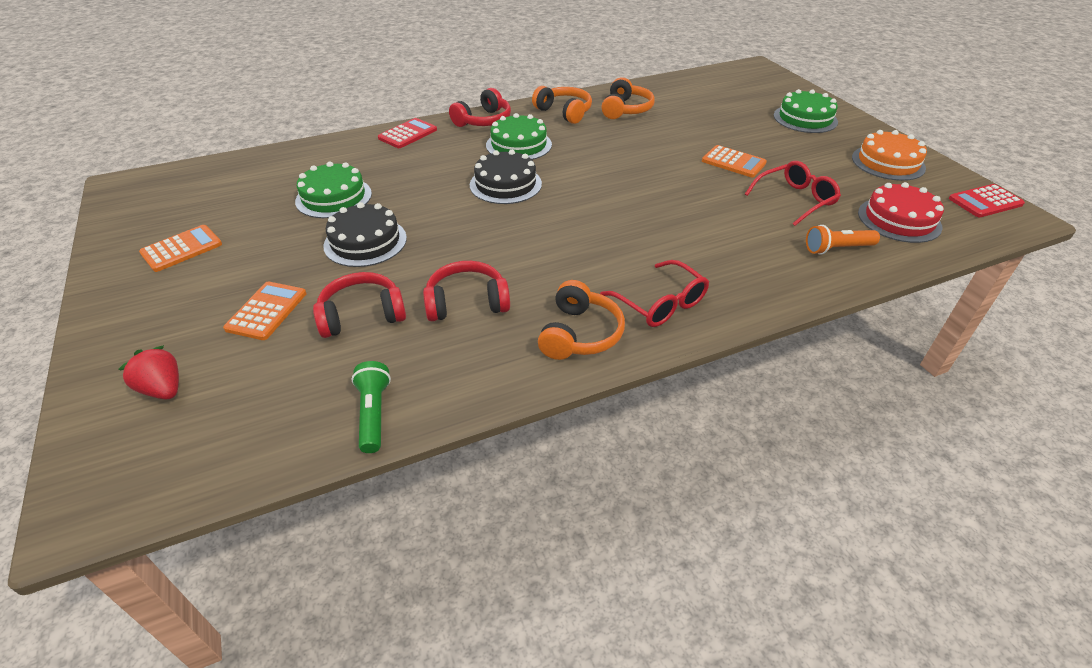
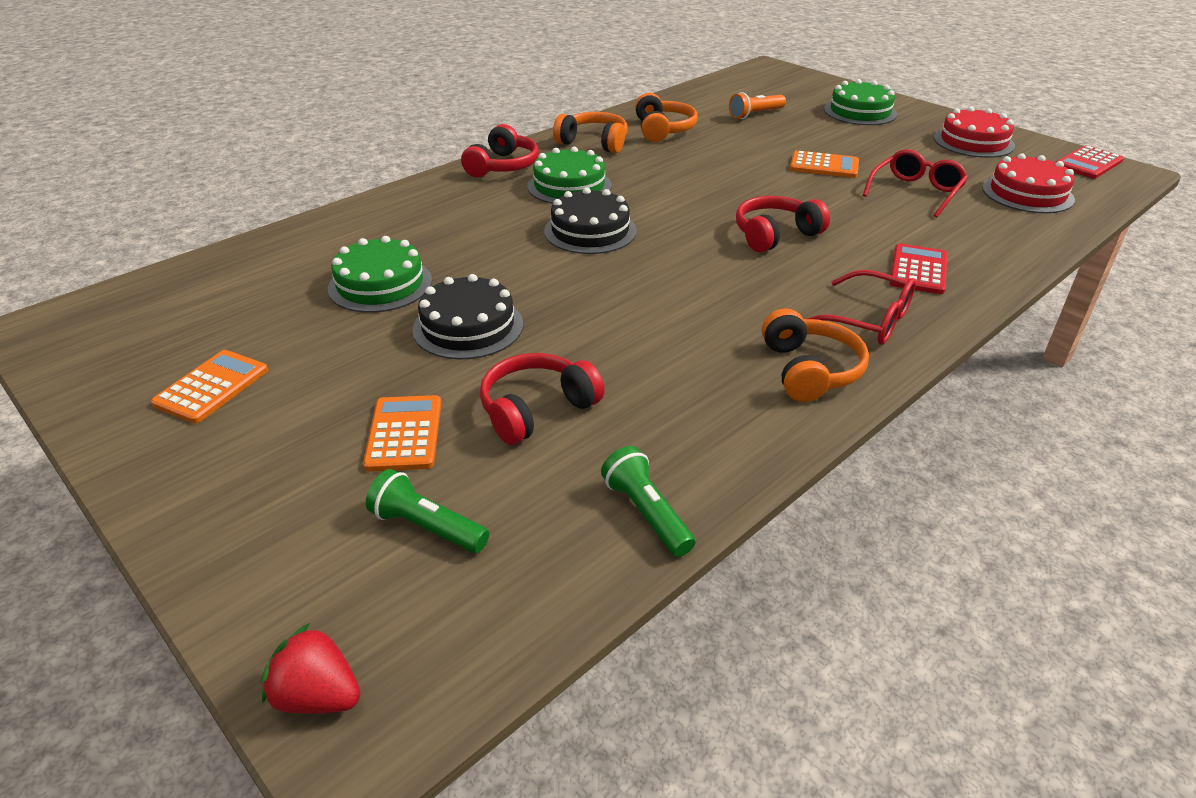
camera: 20 degrees left, 5 degrees down
red strawberry [118,345,179,400] -> red strawberry moved to [261,623,361,714]
red calculator [378,118,437,148] -> red calculator moved to [889,243,947,294]
red headphones [423,261,510,321] -> red headphones moved to [736,196,830,252]
orange flashlight [806,225,880,255] -> orange flashlight moved to [729,92,786,119]
orange cake [852,130,927,181] -> red cake [934,106,1015,158]
none -> green flashlight [366,469,489,553]

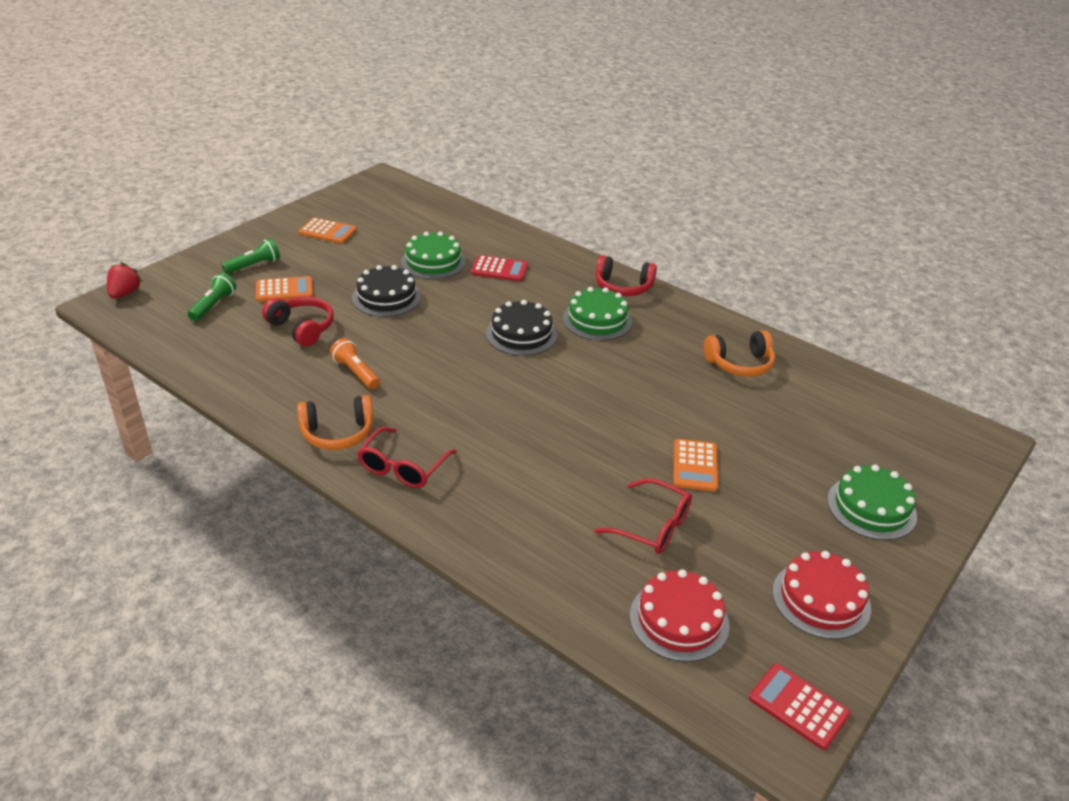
camera: 80 degrees right, 0 degrees up
orange headphones [553,112,628,153] -> none
green flashlight [601,446,695,557] -> green flashlight moved to [221,238,280,274]
orange flashlight [729,92,786,119] -> orange flashlight moved to [330,338,380,389]
red headphones [736,196,830,252] -> none
red calculator [889,243,947,294] -> red calculator moved to [471,255,528,281]

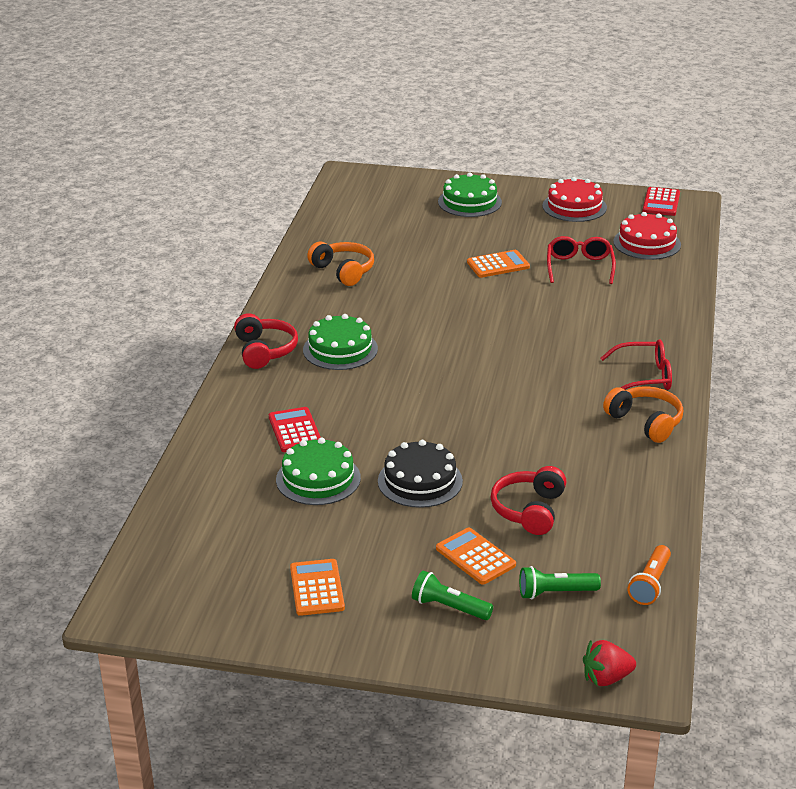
camera: 115 degrees left, 5 degrees down
orange flashlight [330,338,380,389] -> orange flashlight moved to [628,545,671,605]
black cake [486,300,557,356] -> none

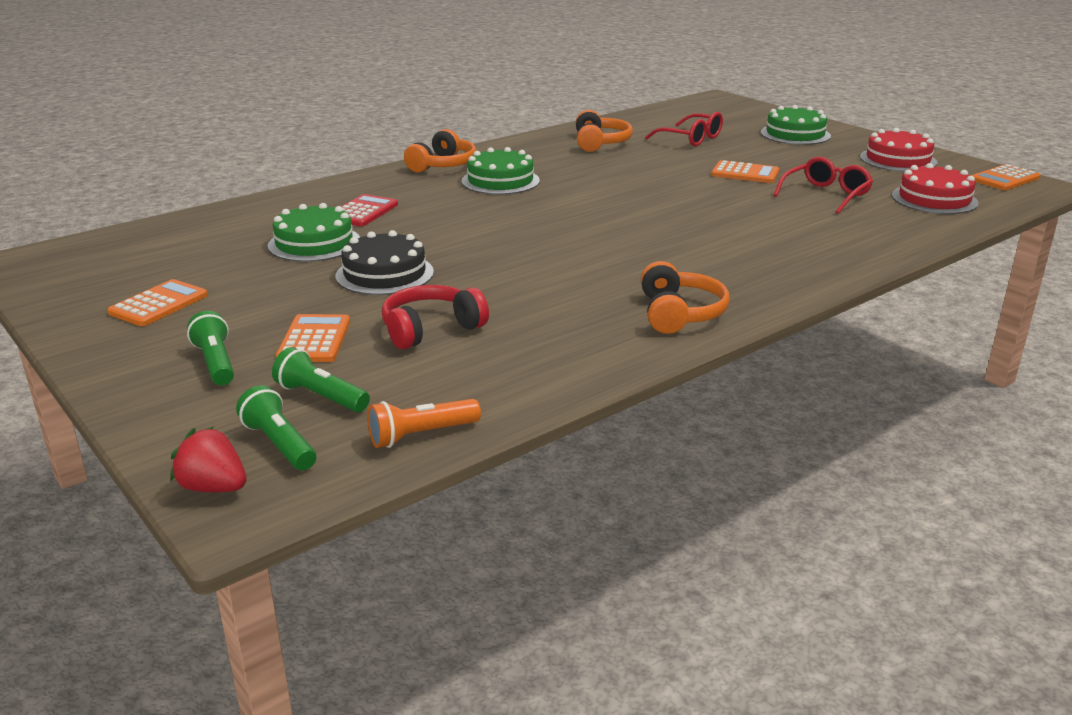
camera: 40 degrees right, 5 degrees down
red headphones [234,313,298,369] -> orange headphones [404,129,476,172]
red glasses [600,339,672,390] -> red glasses moved to [645,112,723,147]
red calculator [642,187,680,216] -> orange calculator [972,164,1041,190]
none -> green flashlight [236,385,316,471]

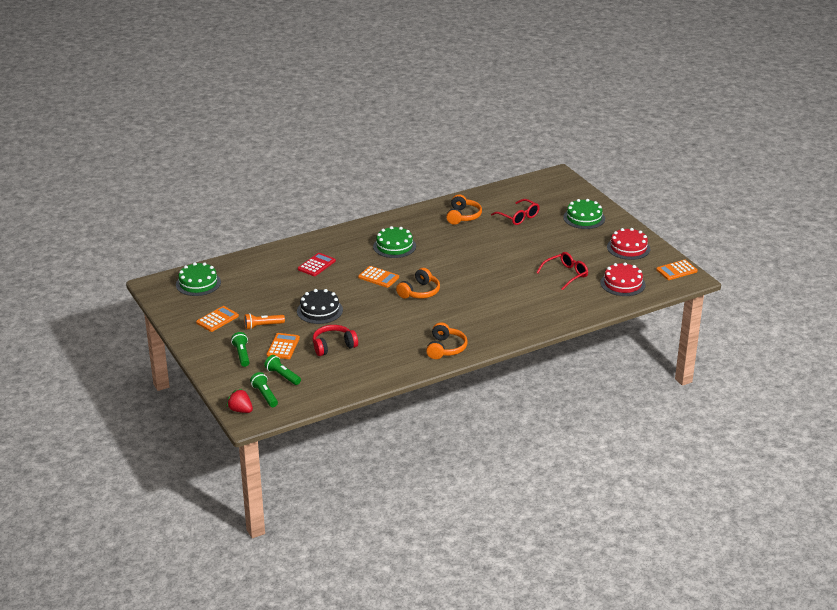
camera: 10 degrees right, 5 degrees up
green cake [268,203,360,262] -> green cake moved to [176,262,221,296]
orange flashlight [367,399,481,448] -> orange flashlight moved to [244,313,285,330]
orange headphones [404,129,476,172] -> orange headphones moved to [396,268,440,299]
orange calculator [711,160,779,183] -> orange calculator moved to [358,266,399,288]

